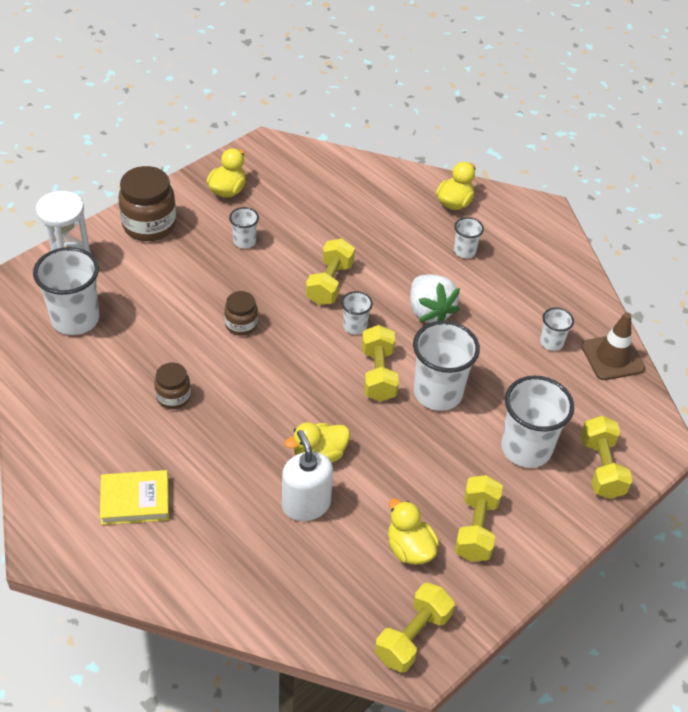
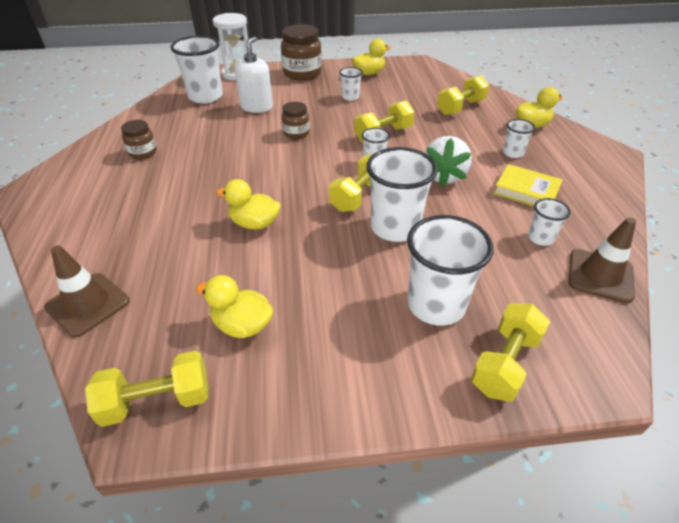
camera: 40 degrees right, 5 degrees down
yellow book [100,470,169,525] -> yellow book moved to [493,164,563,206]
brown jar [154,363,191,409] -> brown jar moved to [121,120,157,159]
white soap dispenser [282,430,333,521] -> white soap dispenser moved to [235,36,273,113]
yellow duck [388,499,439,565] -> yellow duck turned 75 degrees counterclockwise [196,275,274,338]
yellow dumbbell [455,475,503,562] -> yellow dumbbell moved to [437,75,489,115]
none -> brown traffic cone [44,246,129,337]

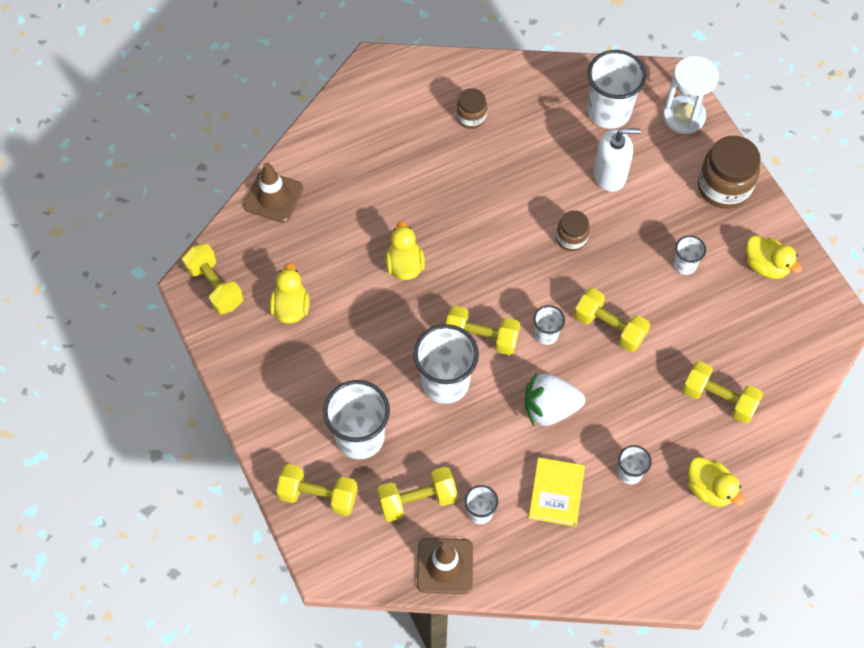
camera: 70 degrees right, 20 degrees up
none -> yellow dumbbell [377,467,458,522]

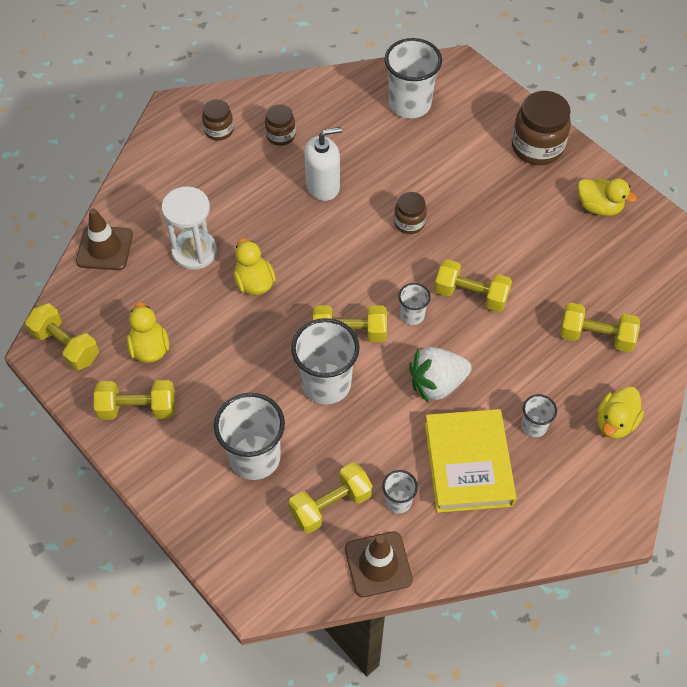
camera: 15 degrees left, 5 degrees down
yellow dumbbell [276,464,358,516] -> yellow dumbbell moved to [94,380,175,420]
yellow book [528,457,585,526] -> yellow book [425,409,517,513], size x1.55
white soap dispenser [594,128,641,192] -> white soap dispenser moved to [304,127,342,201]
white hourglass [663,56,719,134] -> white hourglass moved to [162,187,217,270]
white cup [673,235,706,275] -> none
yellow duck [688,457,744,507] -> yellow duck turned 90 degrees clockwise [597,386,644,439]
none -> brown jar [202,99,234,141]

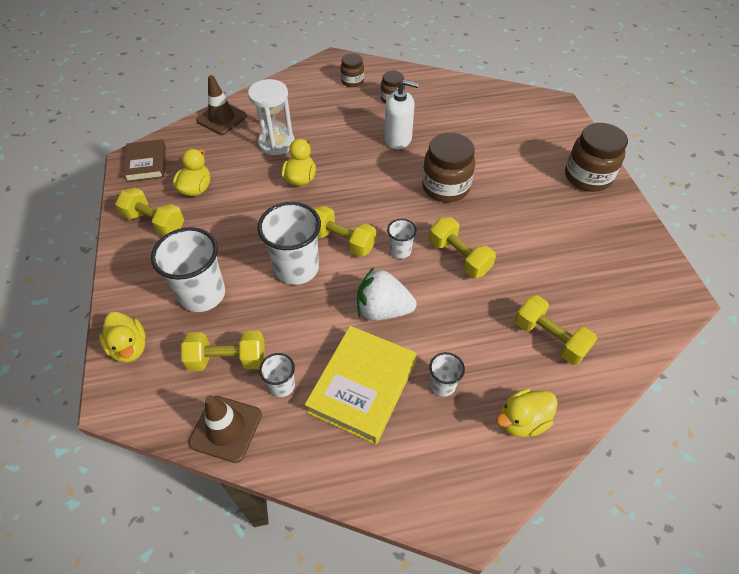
camera: 30 degrees right, 5 degrees down
yellow dumbbell [25,303,99,371] -> brown book [123,139,166,182]
white cup [385,38,442,118] -> none
brown jar [394,192,427,234] -> brown jar [422,133,475,202], size x1.78
yellow duck [577,178,637,216] -> yellow duck moved to [99,312,146,363]

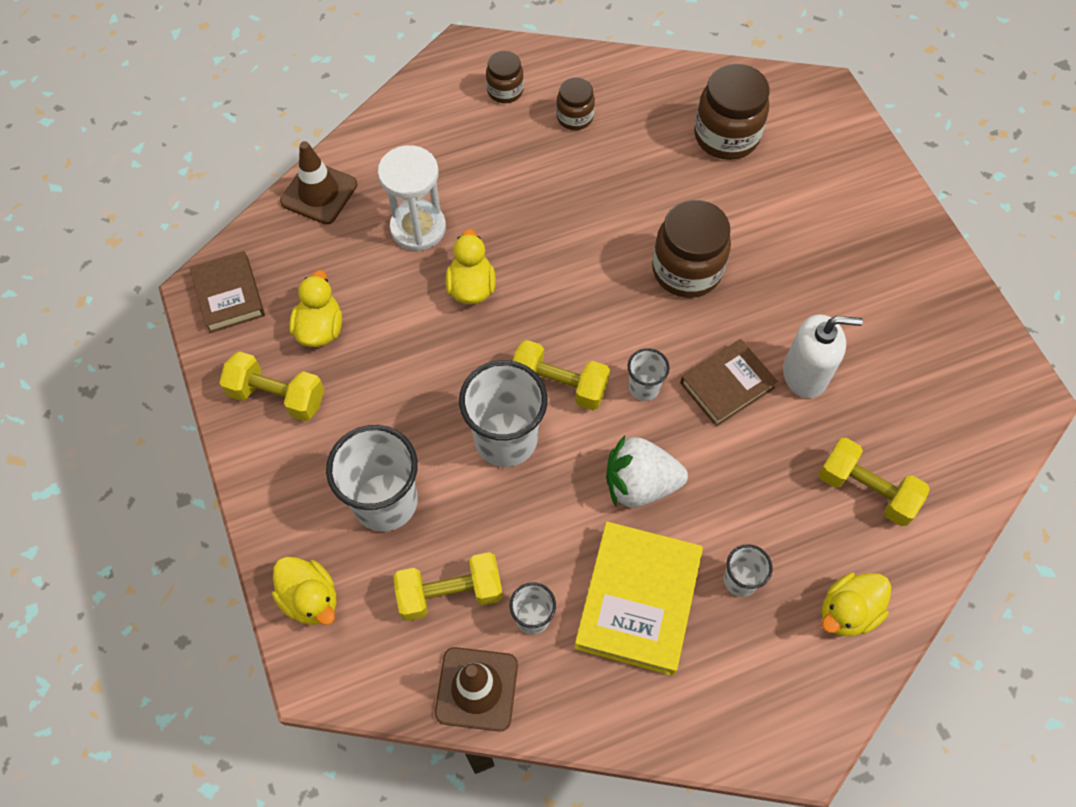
camera: 10 degrees left, 10 degrees up
white soap dispenser [384,80,419,149] -> white soap dispenser moved to [783,314,863,398]
yellow dumbbell [429,217,496,278] -> brown book [680,339,778,427]
brown jar [565,123,628,192] -> brown jar moved to [694,64,769,160]

